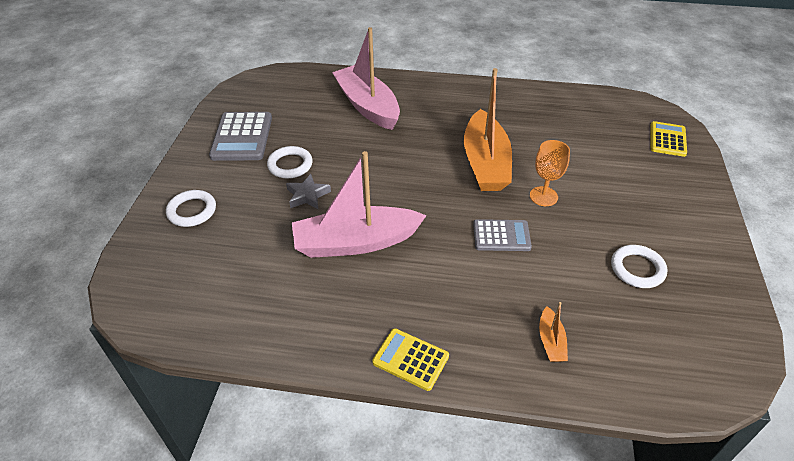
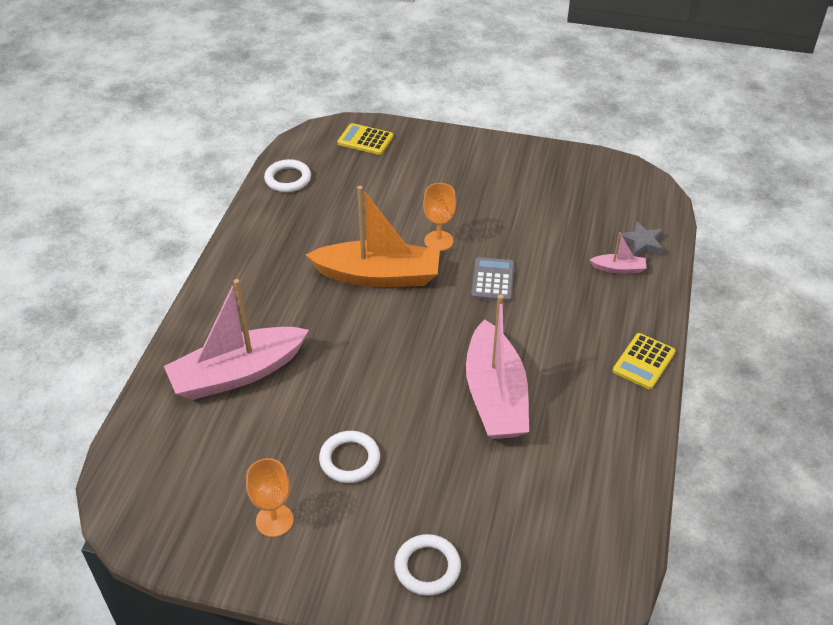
camera: 85 degrees left, 0 degrees up
grey calculator [209,112,272,161] -> orange goblet [246,458,293,537]
grey star [286,174,331,209] -> grey star moved to [619,221,664,257]
orange boat [539,302,568,362] -> pink boat [590,232,646,274]
white ring [611,245,668,288] -> white ring moved to [264,159,311,192]

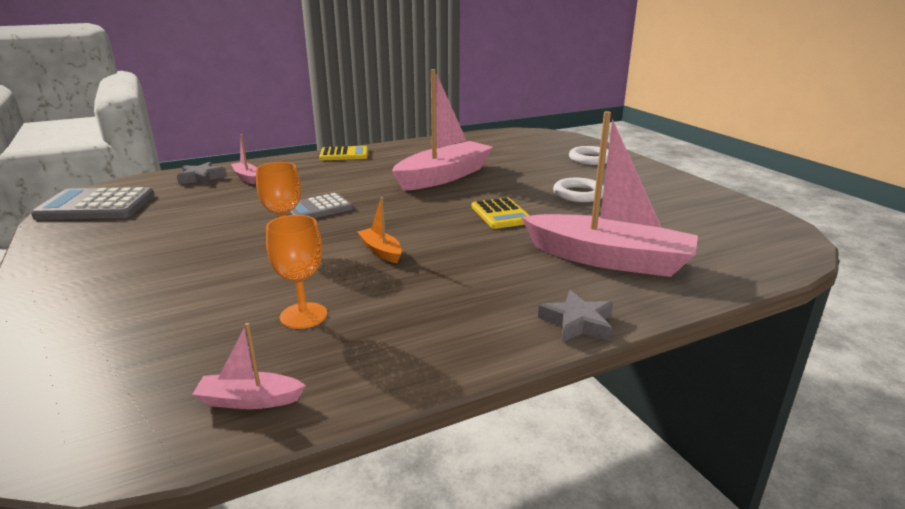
camera: 130 degrees left, 20 degrees down
orange goblet [246,458,293,537] -> orange goblet moved to [266,215,327,329]
white ring [264,159,311,192] -> pink boat [192,323,306,409]
orange boat [306,186,440,287] -> orange boat [357,197,402,263], size x0.43
yellow calculator [337,123,393,155] -> yellow calculator moved to [471,198,530,229]
none -> grey calculator [31,187,154,220]
none -> grey star [538,290,613,342]

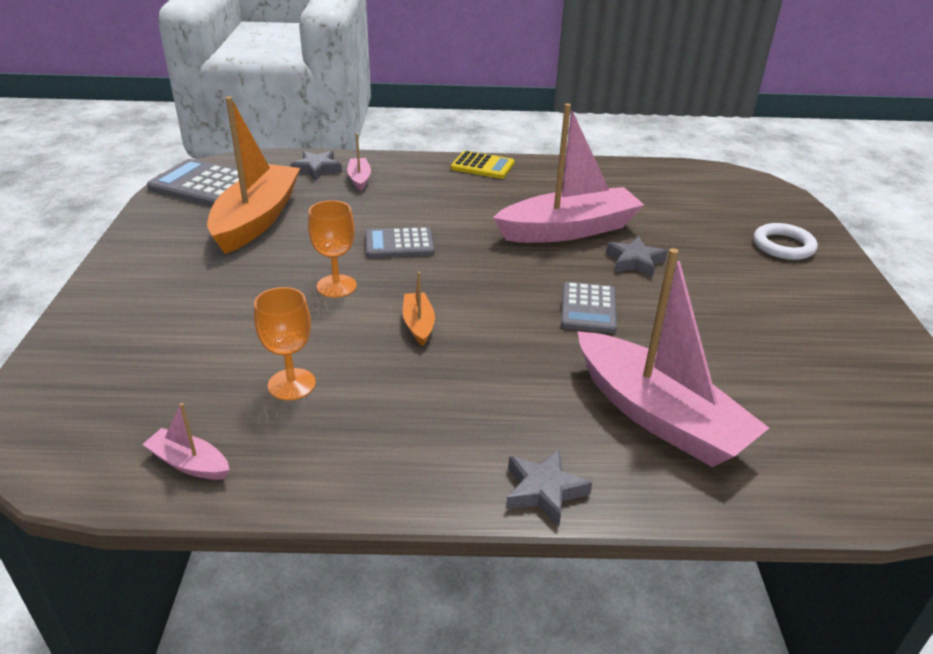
camera: 25 degrees right, 10 degrees up
yellow calculator [471,198,530,229] -> grey calculator [561,282,617,333]
white ring [553,178,604,202] -> none
none -> orange boat [207,96,300,254]
none -> grey star [606,236,668,278]

